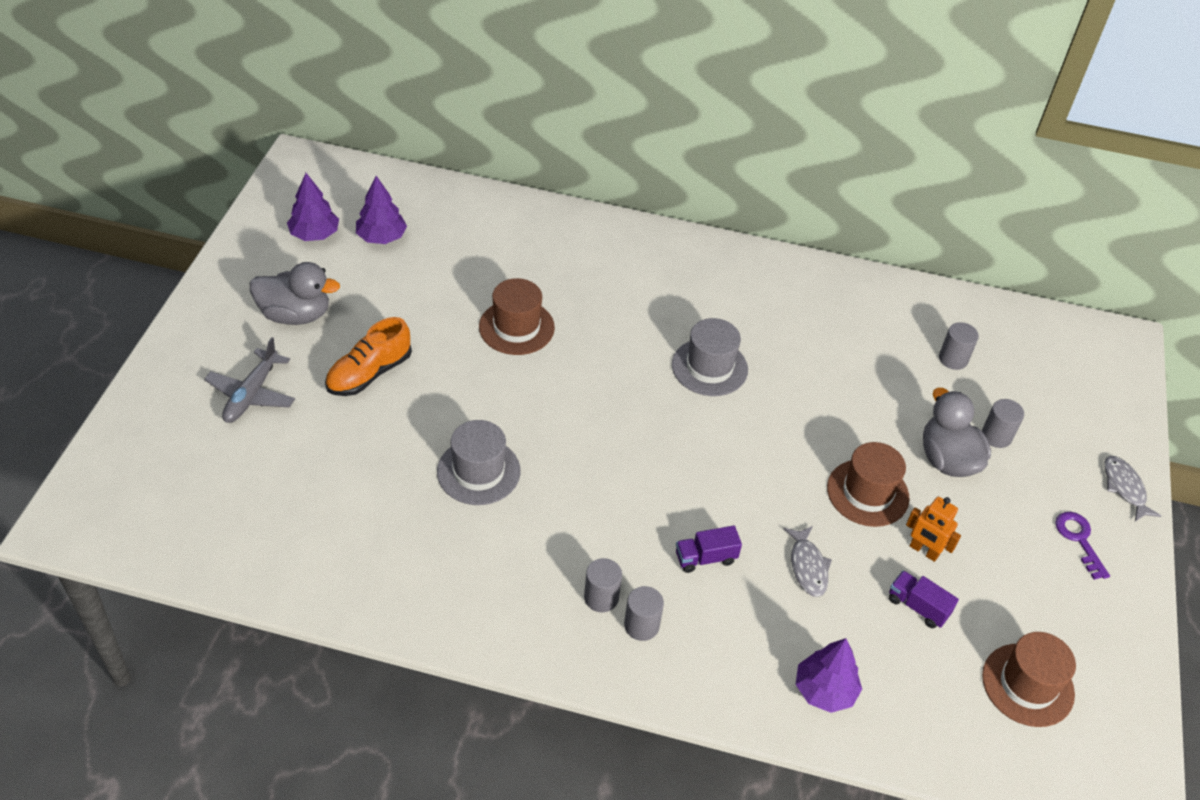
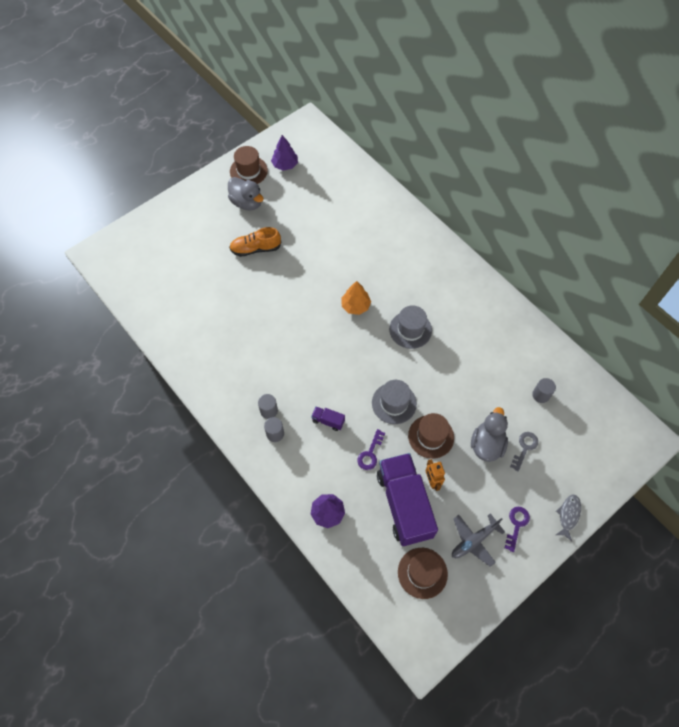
camera: 40 degrees right, 15 degrees up
grey plane [204,337,295,423] -> grey plane moved to [452,513,505,567]
purple tree [356,176,407,244] -> none
grey hat [437,420,521,505] -> grey hat moved to [372,380,417,424]
brown hat [479,278,555,355] -> brown hat moved to [230,146,268,184]
grey fish [784,526,832,597] -> purple key [357,429,385,470]
purple truck [889,571,959,628] -> purple truck [377,453,438,546], size x2.49
grey cylinder [982,399,1024,448] -> grey key [510,432,538,472]
none -> orange tree [341,281,371,315]

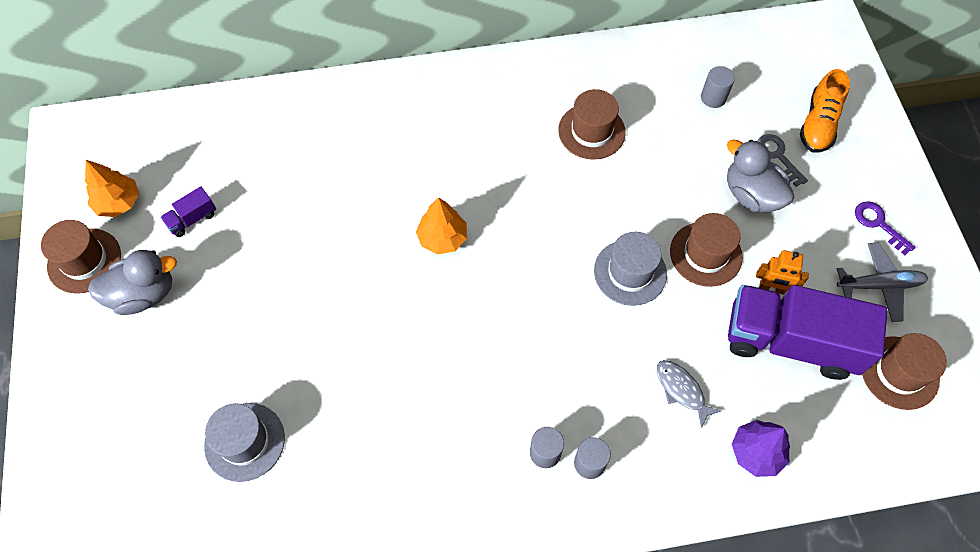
camera: 60 degrees left, 0 degrees up
orange shoe [229,227,281,257] -> orange shoe moved to [800,69,850,153]
purple tree [271,135,298,171] -> orange tree [85,160,139,217]
purple truck [311,406,345,431] -> purple truck moved to [160,186,216,237]
purple key [357,429,385,470] -> none
grey hat [389,305,432,349] -> grey hat moved to [204,403,285,482]
grey plane [452,513,505,567] -> grey plane turned 90 degrees counterclockwise [837,242,928,322]
grey fish [556,495,581,541] -> grey fish moved to [657,360,721,428]
none -> brown hat [558,89,626,160]

